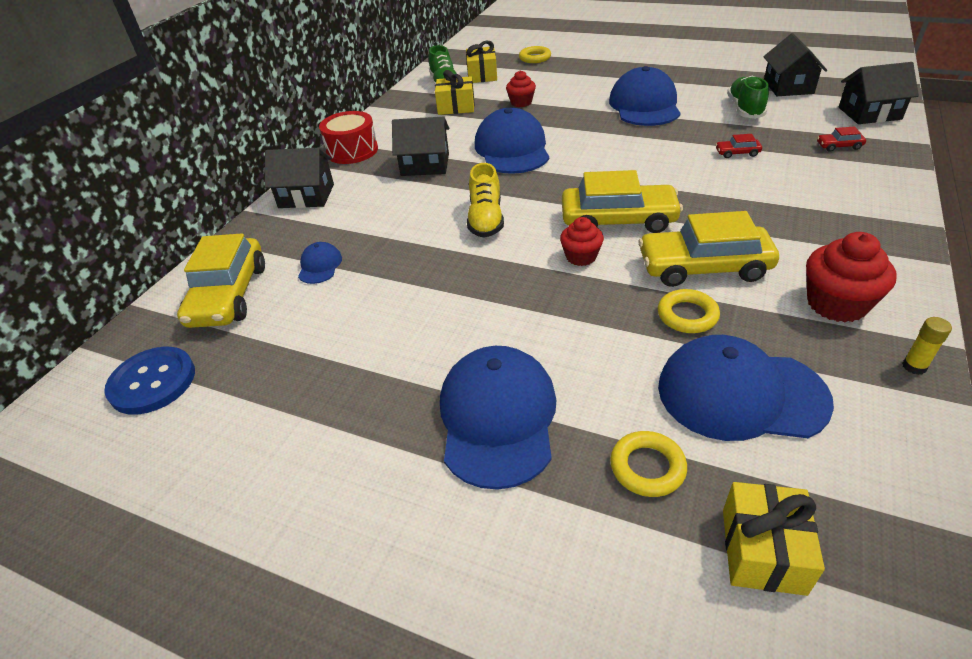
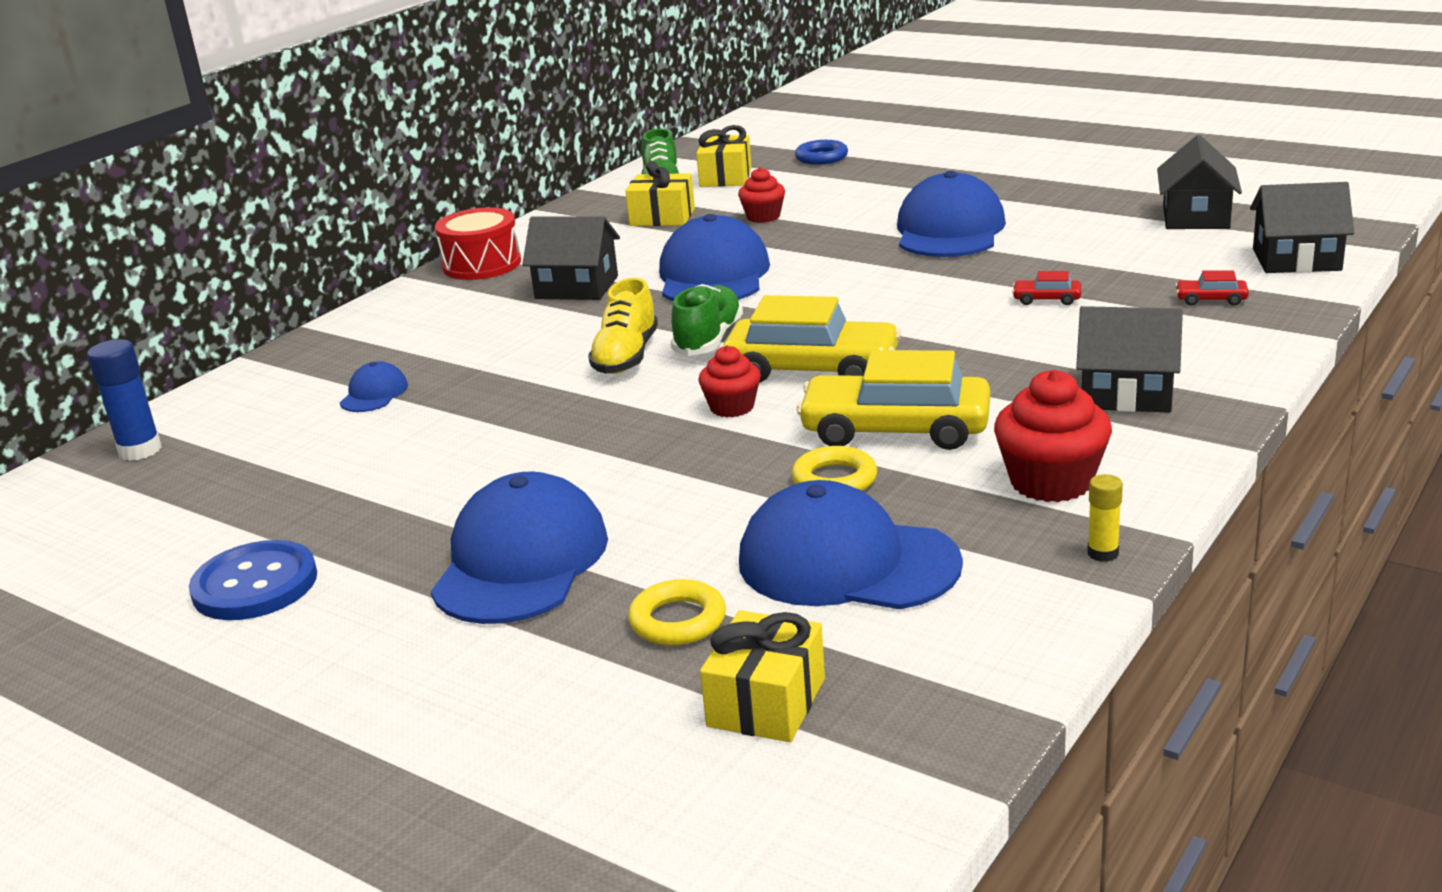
camera: 10 degrees right, 15 degrees down
blue button [104,347,195,415] -> blue button moved to [189,540,317,620]
yellow car [177,233,265,328] -> none
black house [265,148,334,208] -> black house moved to [1076,306,1183,413]
yellow ring [519,46,551,63] -> blue ring [795,140,848,165]
green shoe [727,76,769,119] -> green shoe moved to [671,284,743,356]
none -> blue glue stick [87,339,162,461]

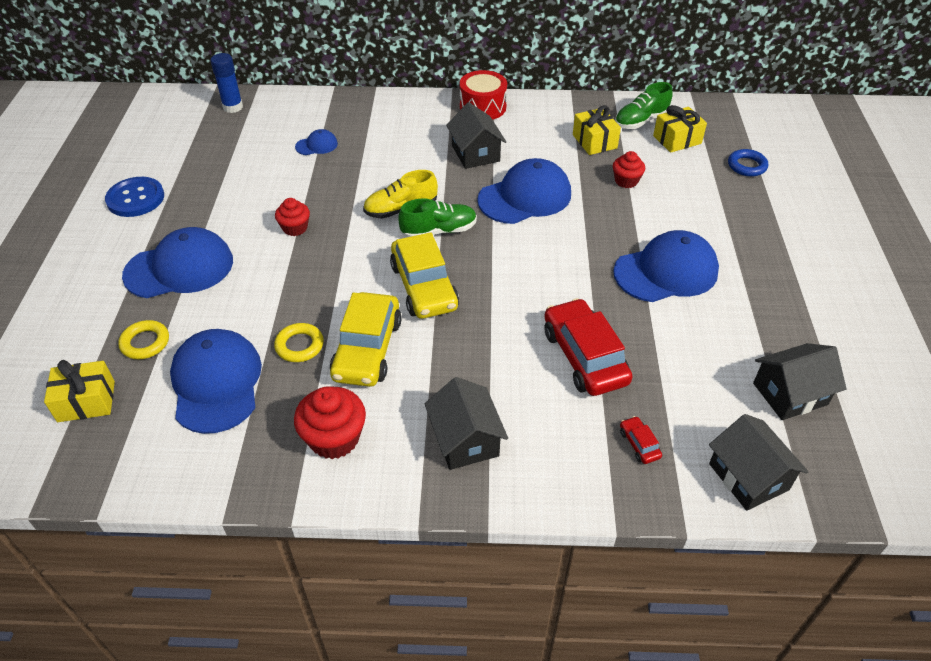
camera: 55 degrees right, 20 degrees up
red cupcake [698,346,761,417] -> red cupcake moved to [275,198,310,236]
yellow car [797,350,990,450] -> yellow car turned 150 degrees counterclockwise [330,292,402,387]
red car [1012,271,1081,305] -> red car [544,298,633,396], size x2.38
yellow glue stick [1087,474,1123,562] -> none

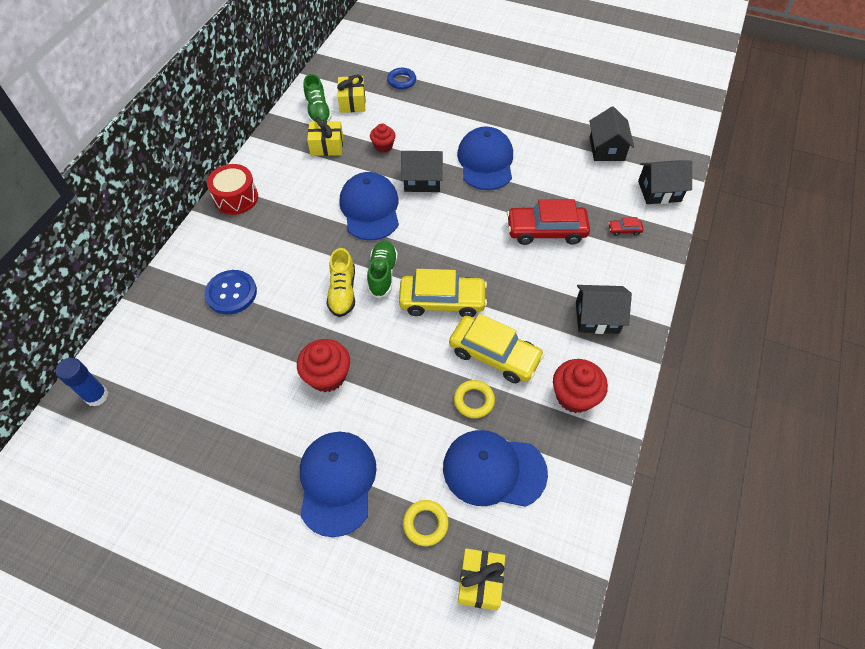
camera: 70 degrees left, 10 degrees up
blue button [105,177,164,217] -> blue button moved to [204,270,257,315]
red cupcake [275,198,310,236] -> red cupcake [297,339,350,392], size x1.61
blue cap [295,129,338,155] -> none
black house [446,102,506,169] -> black house moved to [401,151,443,192]

